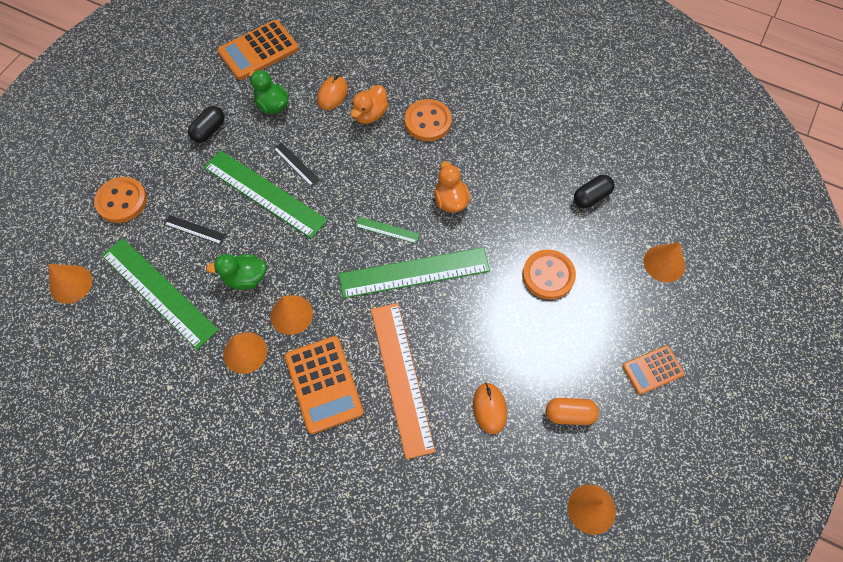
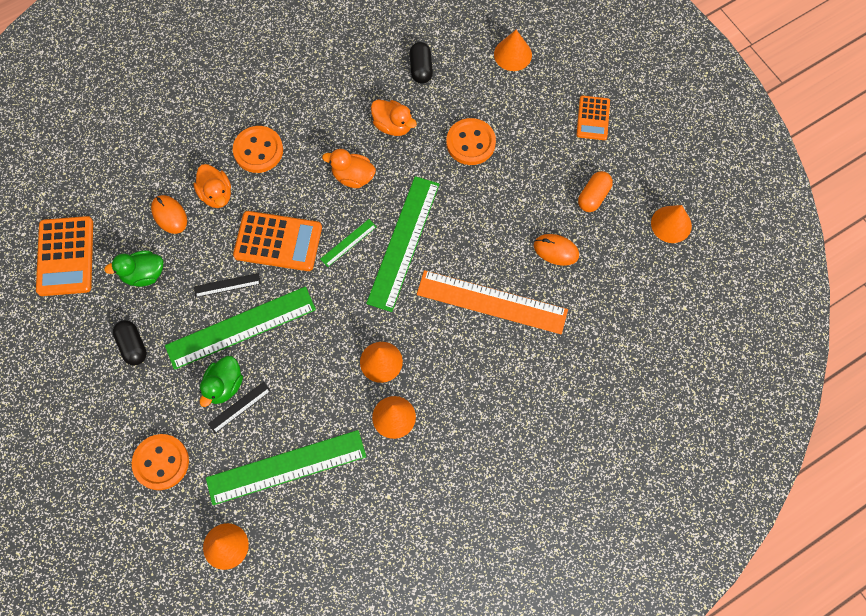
camera: 60 degrees left, 5 degrees up
green duck [206,254,267,290] -> green duck moved to [199,356,243,407]
orange calculator [285,336,364,434] -> orange calculator moved to [233,211,322,271]
none -> orange duck [371,99,417,136]

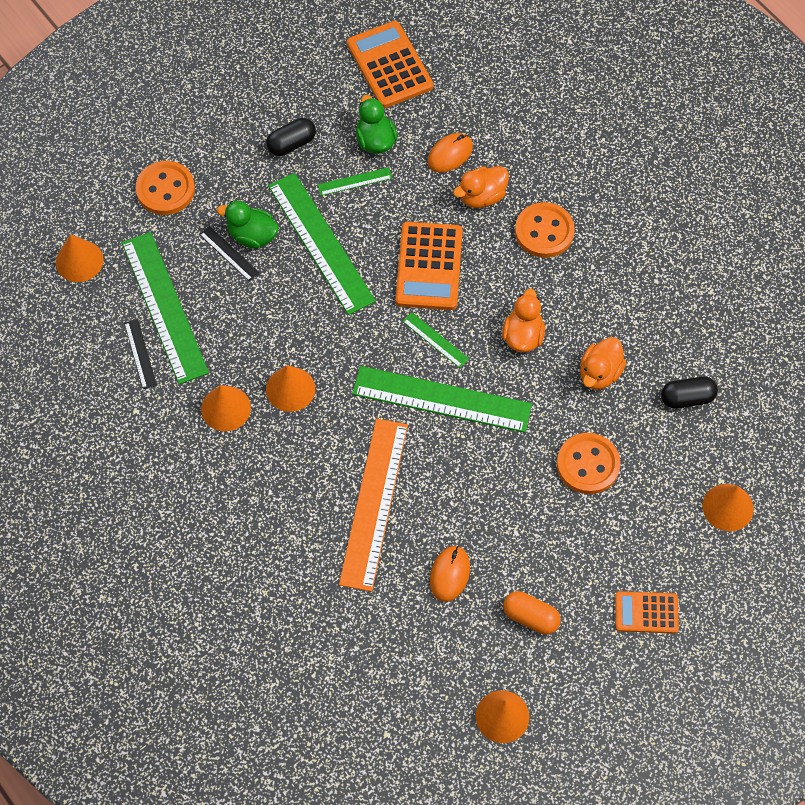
camera: 85 degrees right, 5 degrees down
orange calculator [36,216,93,296] -> orange calculator turned 75 degrees clockwise [347,21,433,108]
black ruler [194,273,261,297] -> black ruler moved to [124,319,157,389]
none -> green ruler [318,167,392,196]

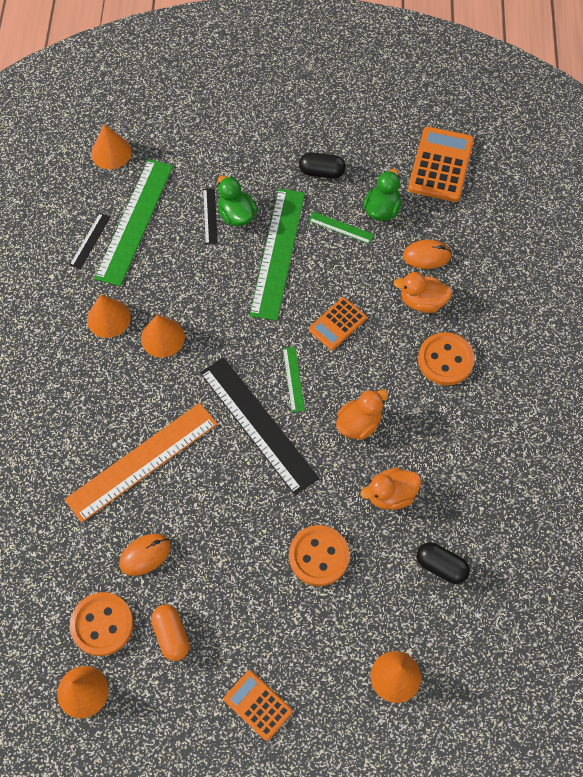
camera: 40 degrees right, 0 degrees up
orange button [135,161,195,215] -> orange button moved to [70,592,133,656]
green ruler [352,366,532,433] -> black ruler [200,357,319,495]
orange calculator [395,222,463,310] -> orange calculator [309,297,367,350], size x0.61

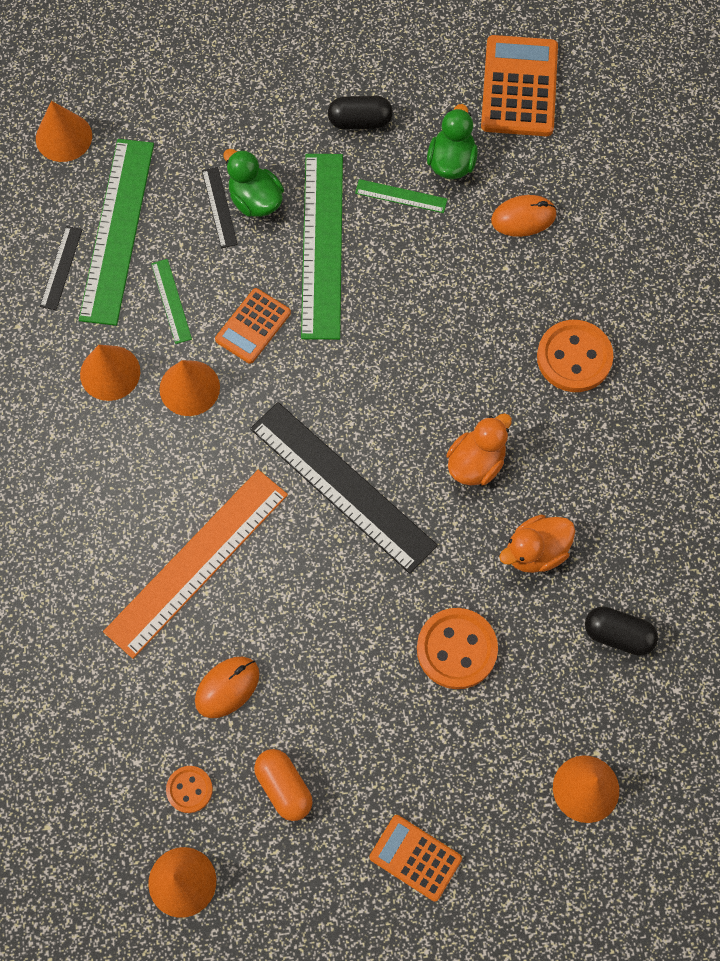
camera: 10 degrees left, 5 degrees up
orange button [70,592,133,656] -> orange button [166,766,213,813], size x0.55
green ruler [283,347,305,412] -> green ruler moved to [151,259,192,344]
orange calculator [309,297,367,350] -> orange calculator moved to [215,288,291,364]
orange duck [393,272,452,313] -> none

